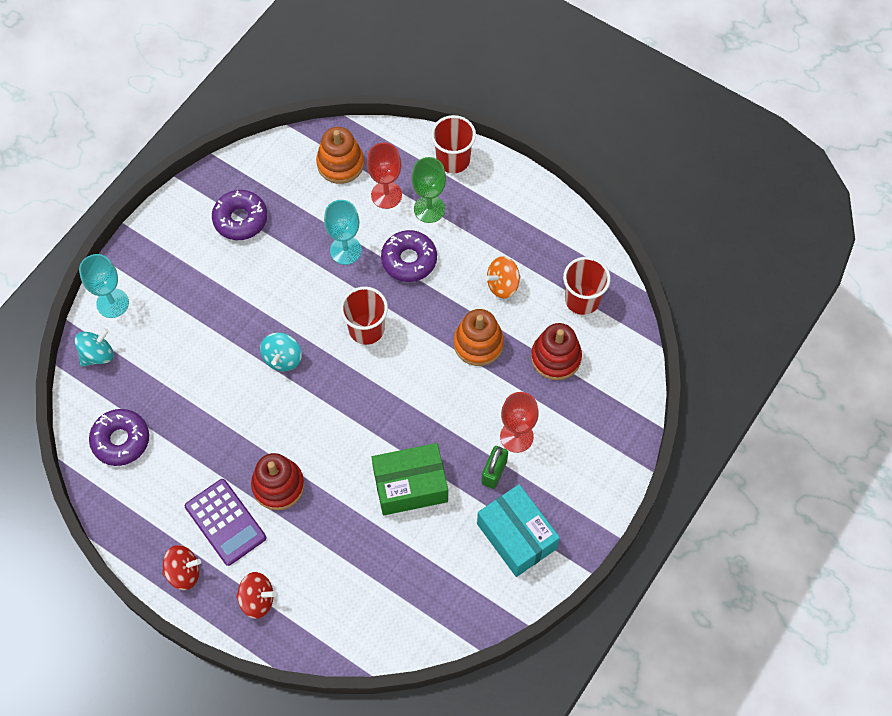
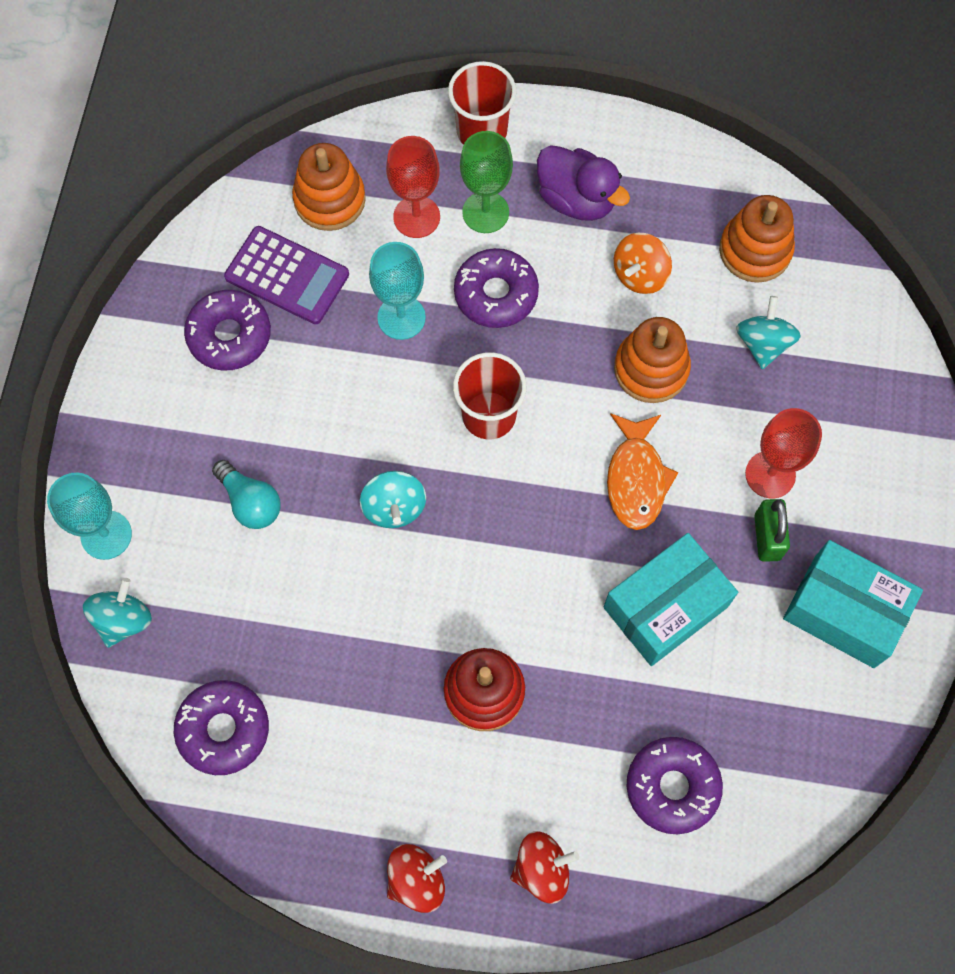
camera: 25 degrees left, 5 degrees up
purple calculator [185,479,266,566] -> purple calculator moved to [224,226,349,324]
green box [372,443,448,515] -> turquoise box [604,533,738,666]
red stacking toy [531,323,582,380] -> turquoise spinning top [736,296,801,369]
red cup [563,257,610,315] -> orange stacking toy [719,195,795,283]
none -> turquoise light bulb [212,460,281,529]
none -> purple duck [537,145,630,221]
none -> orange fish [607,413,679,530]
none -> purple donut [627,737,723,834]

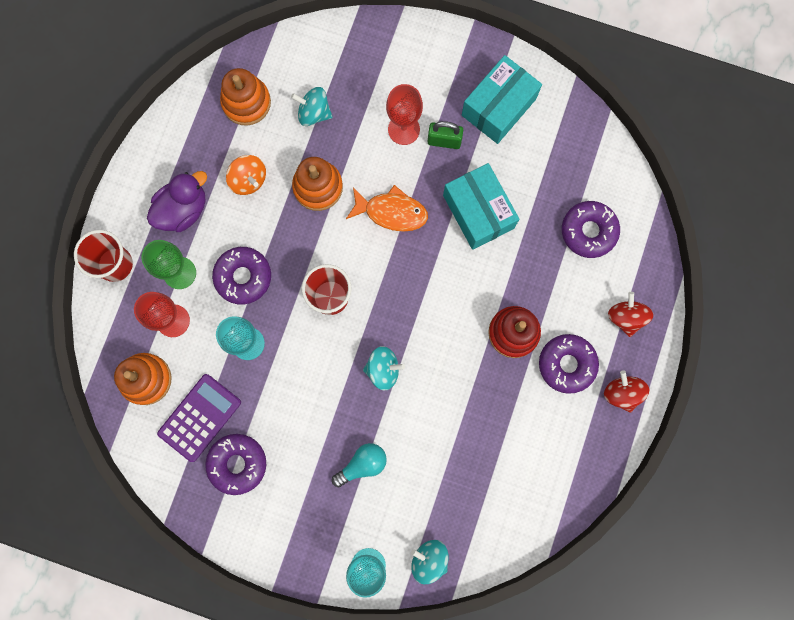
camera: 80 degrees left, 10 degrees up
purple donut [174,680,269,775] -> purple donut moved to [539,334,599,394]

